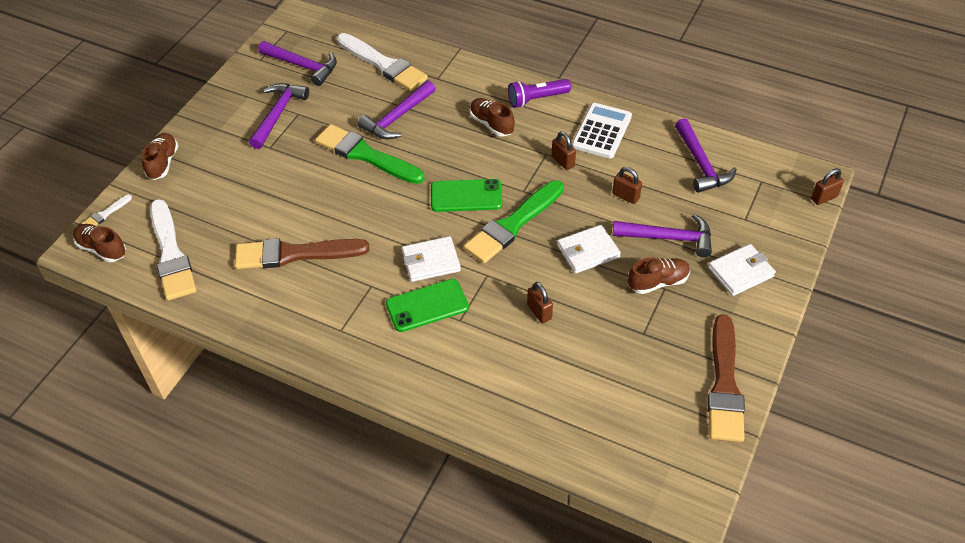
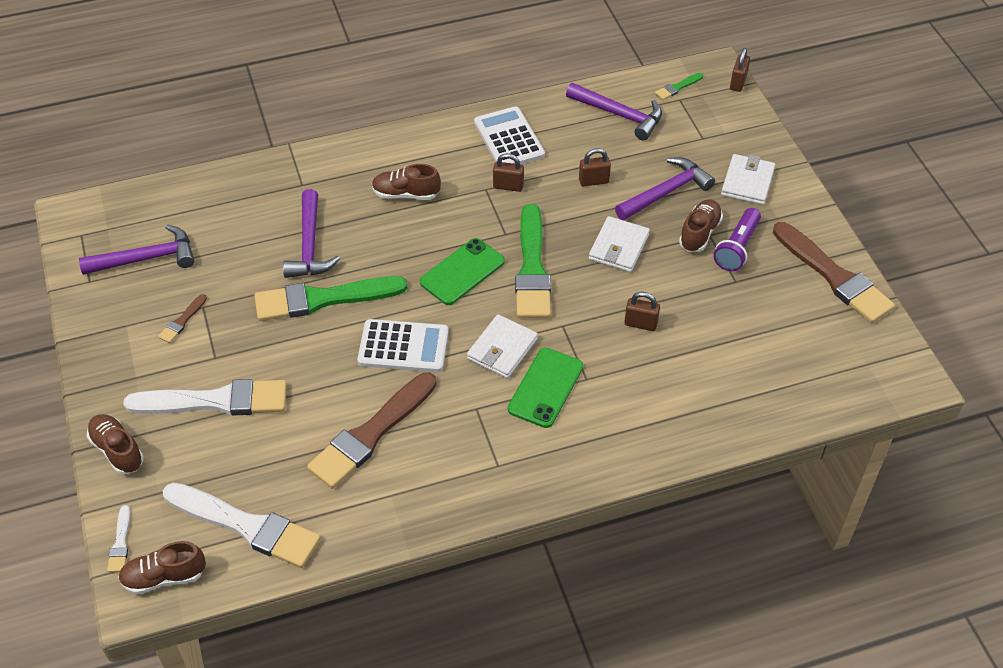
camera: 45 degrees left, 0 degrees up
purple hammer [249,83,309,149] -> brown brush [158,294,207,343]
white brush [337,33,428,91] -> white brush moved to [123,379,287,416]
purple flashlight [508,79,571,108] -> purple flashlight moved to [713,208,761,271]
none -> white calculator [357,319,449,372]
none -> green brush [655,73,703,100]

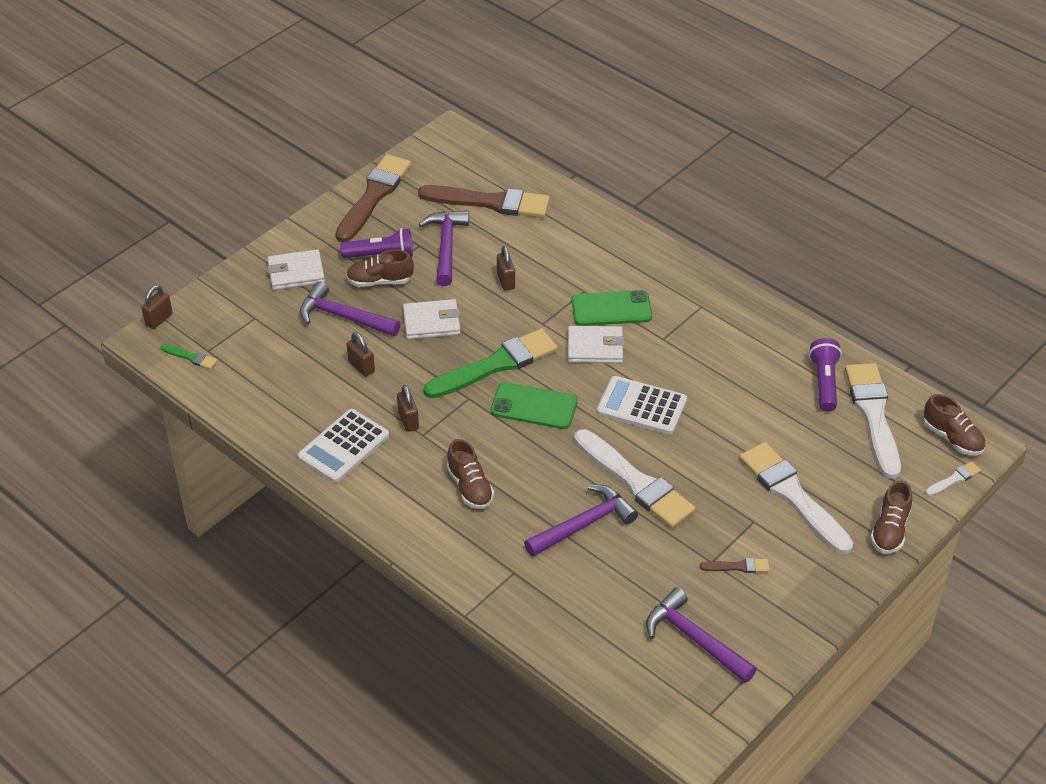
camera: 120 degrees left, 5 degrees down
green brush [254,276,407,321] -> white brush [574,429,696,528]
brown brush [307,372,437,489] -> brown brush moved to [418,185,550,218]
white calculator [357,319,449,372] -> white calculator turned 45 degrees counterclockwise [596,376,687,435]
purple hammer [566,83,662,141] -> purple hammer moved to [419,211,469,286]
brown padlock [730,48,750,92] -> brown padlock turned 45 degrees counterclockwise [141,285,172,329]
none -> purple flashlight [809,338,842,412]

